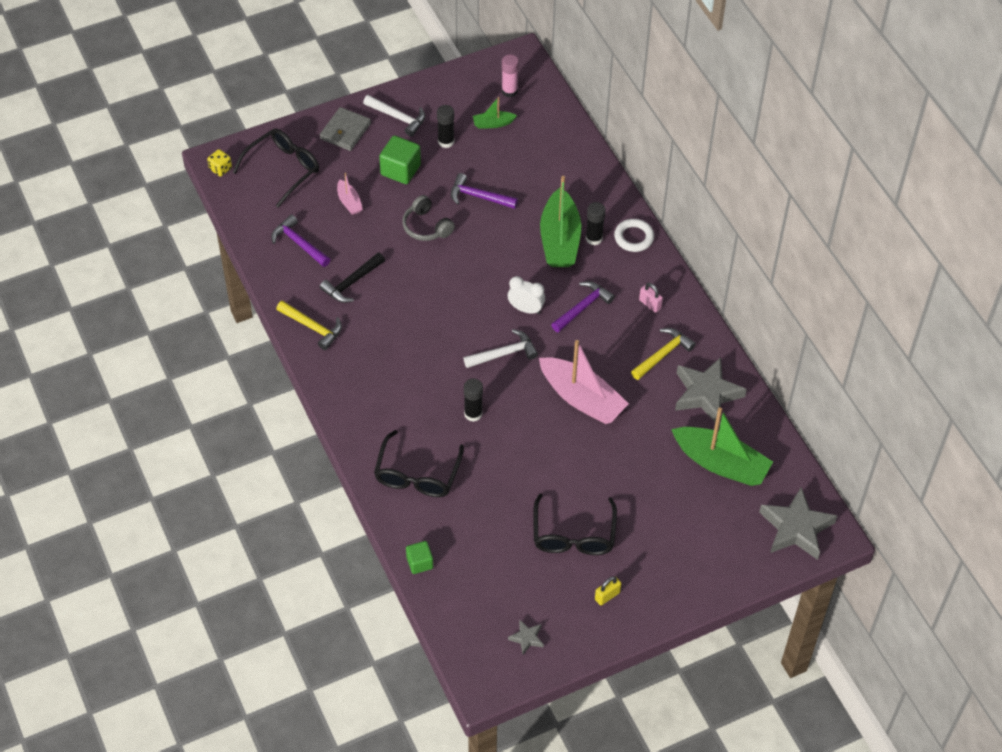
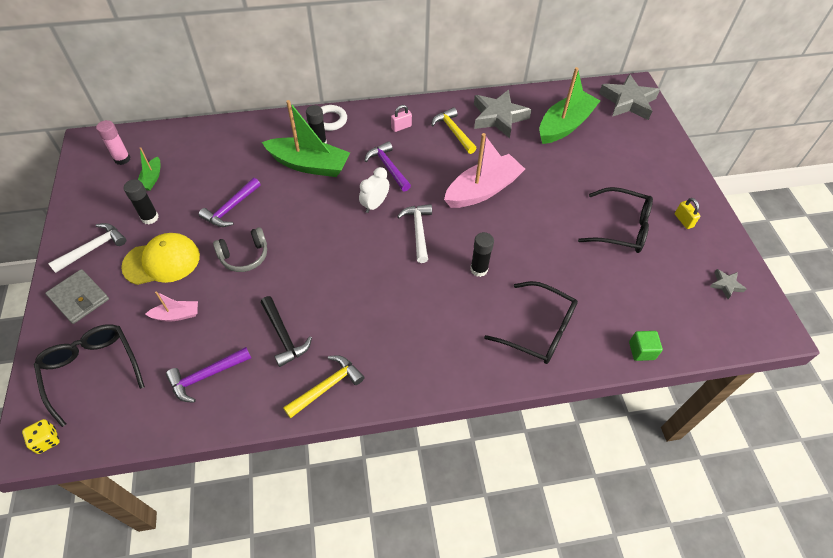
camera: 75 degrees left, 0 degrees up
green cube [379,135,421,184] -> yellow cap [121,233,200,285]

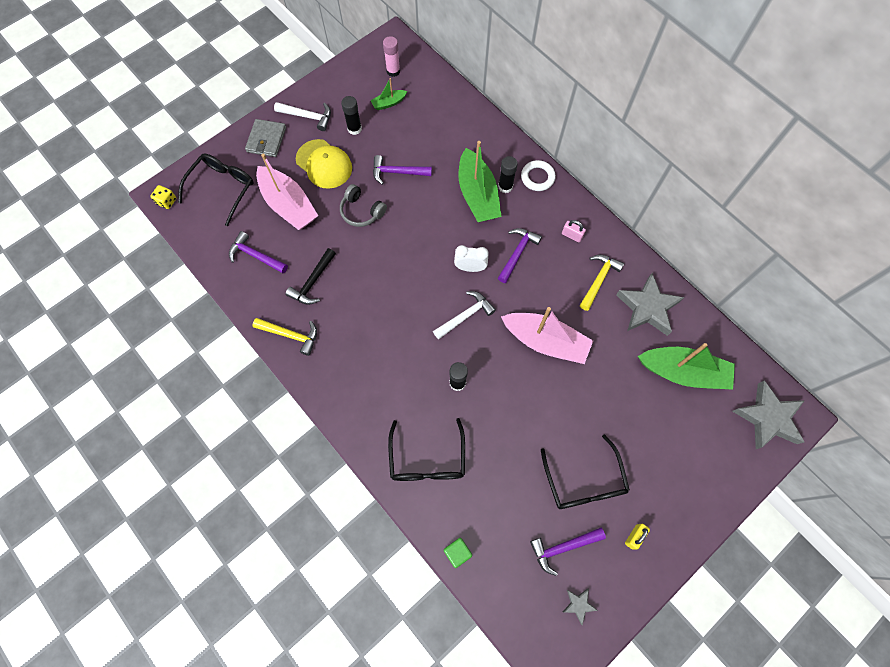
camera: 60 degrees right, 15 degrees up
pink boat [146,292,198,321] -> pink boat [256,154,318,230], size x2.10
none -> purple hammer [530,527,606,576]

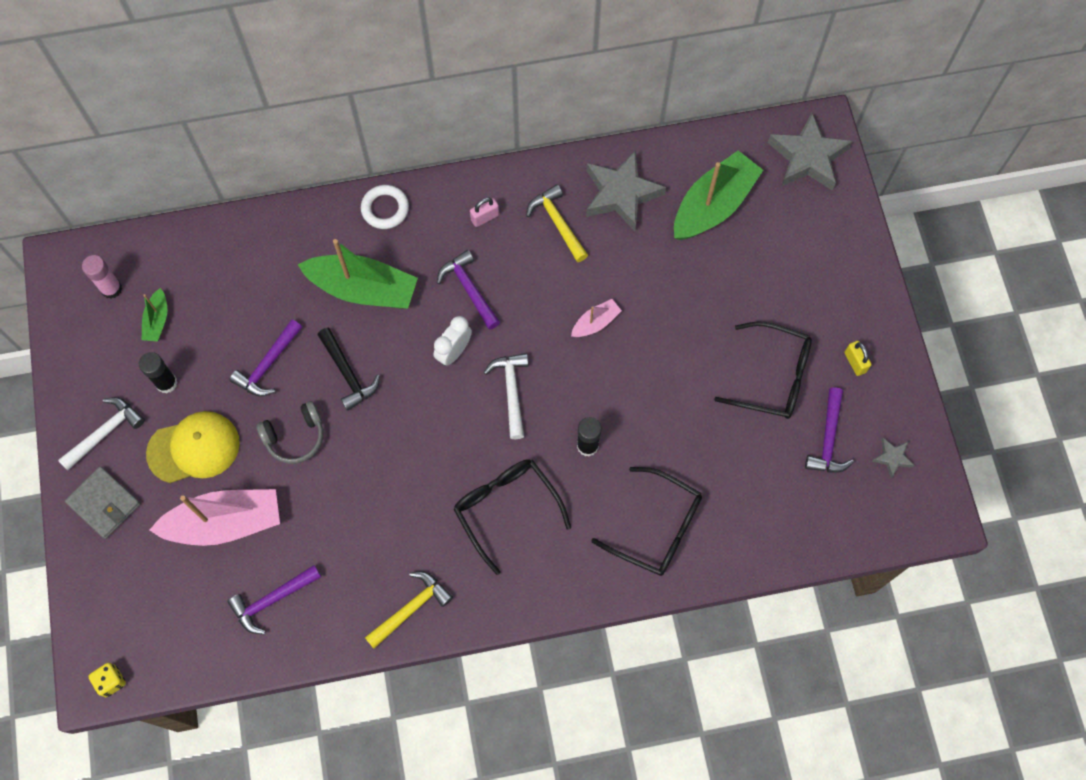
camera: 60 degrees left, 0 degrees up
black glasses [178,153,254,226] -> black glasses moved to [453,459,571,575]
black hammer [285,248,336,305] -> black hammer moved to [318,328,380,411]
green cube [444,538,472,568] -> none
black glue stick [498,156,518,193] -> none
pink boat [501,307,593,364] -> pink boat [571,299,622,337], size x0.48

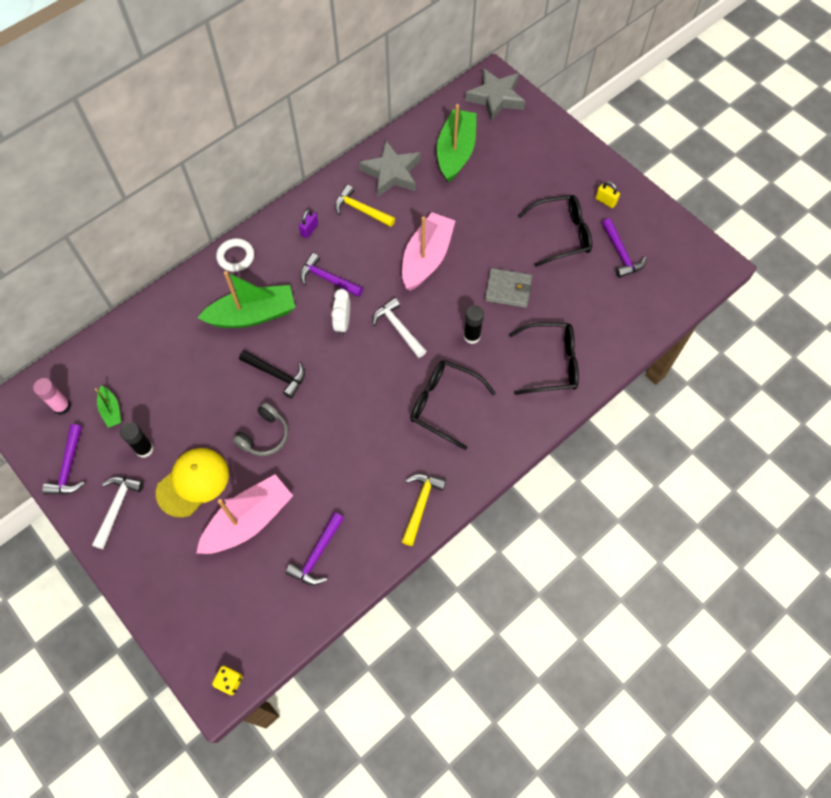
camera: 30 degrees left, 5 degrees down
grey wallet [65,467,141,539] -> grey wallet moved to [485,268,532,308]
purple hammer [229,319,302,397] -> purple hammer moved to [42,424,85,495]
pink padlock [470,197,499,227] -> purple padlock [299,209,318,238]
pink boat [571,299,622,337] -> pink boat [402,212,455,291], size x2.10
grey star [872,438,915,478] -> none

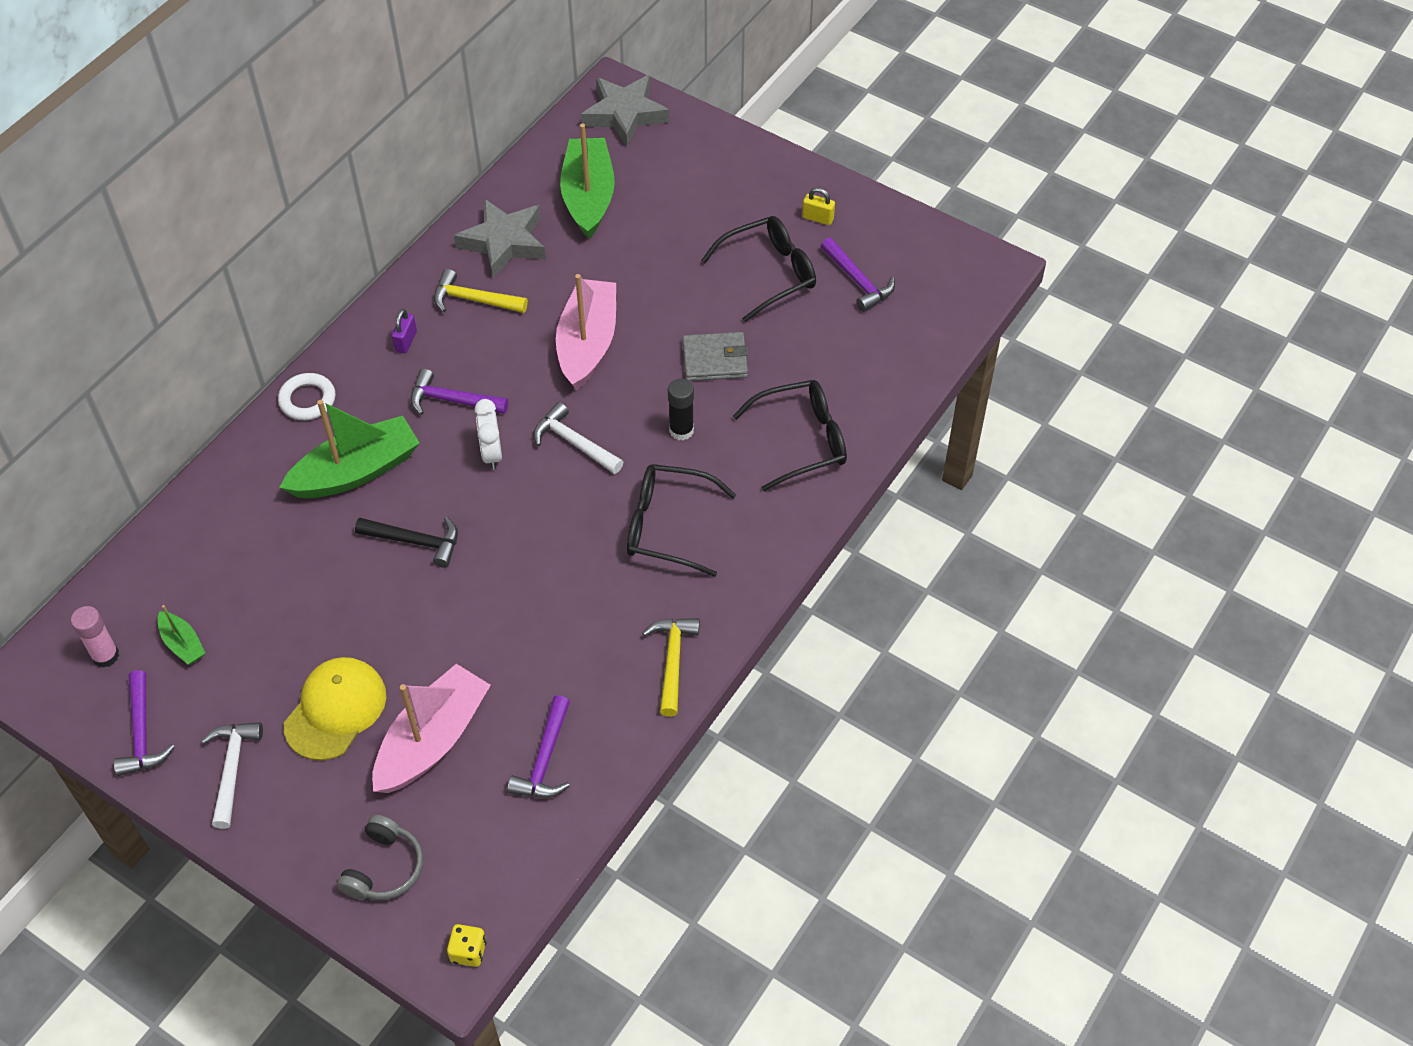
camera: 15 degrees left, 10 degrees down
black glue stick [120,422,154,458] -> none
grey headphones [232,403,288,456] -> grey headphones moved to [337,815,423,900]

